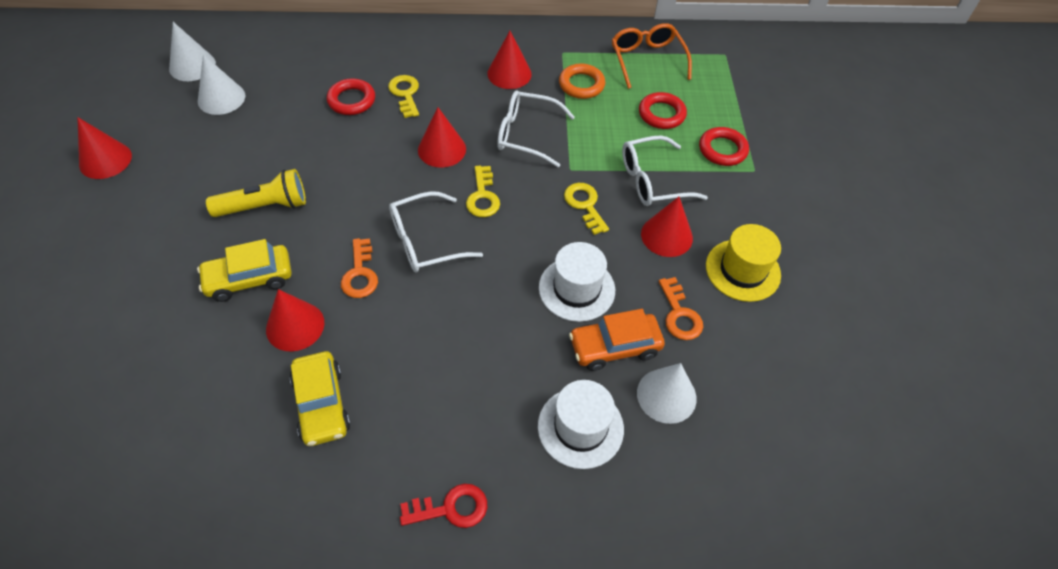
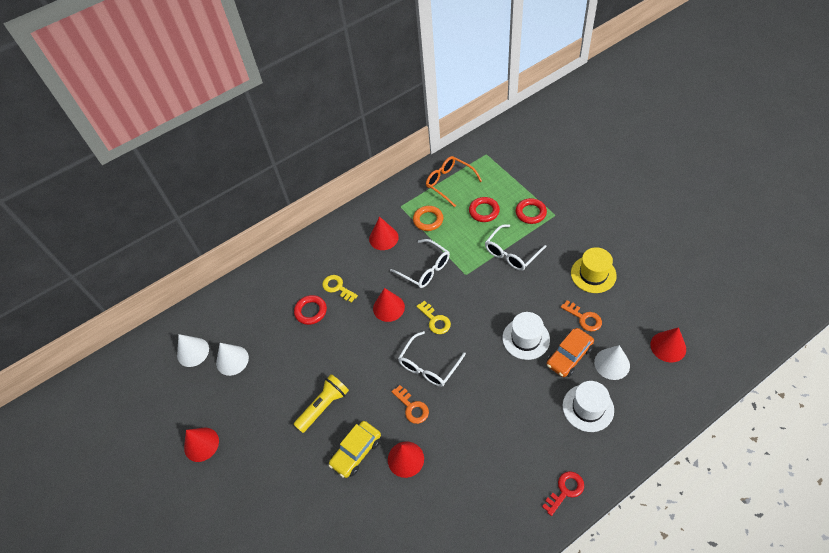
camera: 25 degrees left, 0 degrees up
yellow car [290,351,351,446] -> none
white glasses [497,90,575,167] -> white glasses turned 120 degrees counterclockwise [390,239,450,288]
yellow key [564,183,609,235] -> none
red cone [641,197,693,257] -> red cone moved to [650,327,686,363]

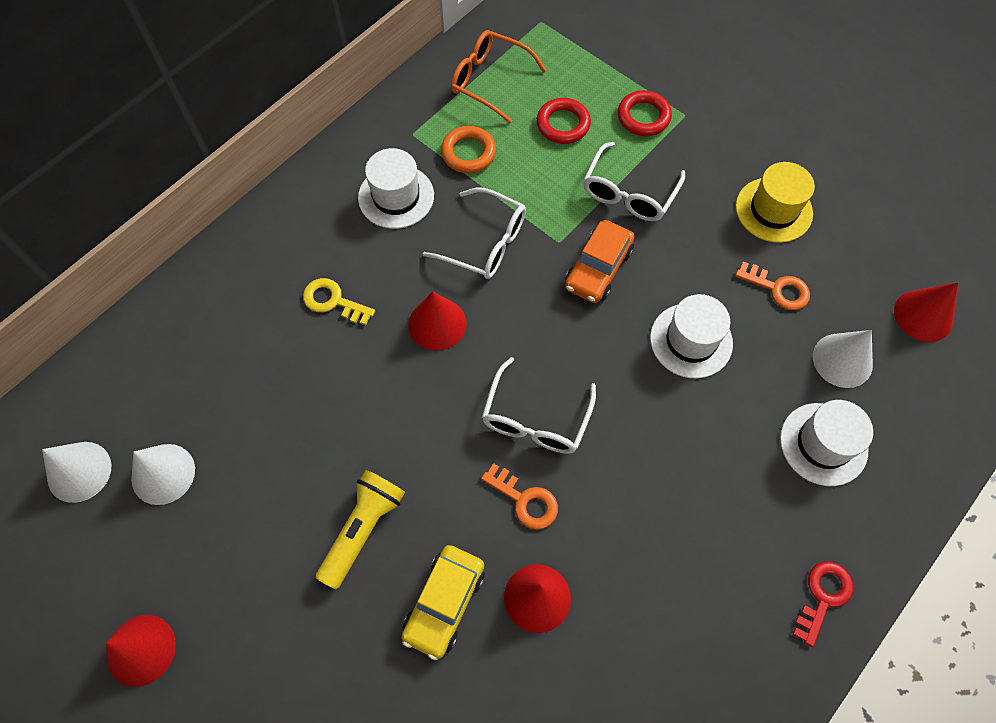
camera: 20 degrees left, 10 degrees up
red ring [294,295,327,325] -> none
red cone [369,216,399,250] -> white hat [358,148,434,229]
yellow key [416,301,451,334] -> none
orange car [547,328,594,377] -> orange car moved to [565,220,635,303]

